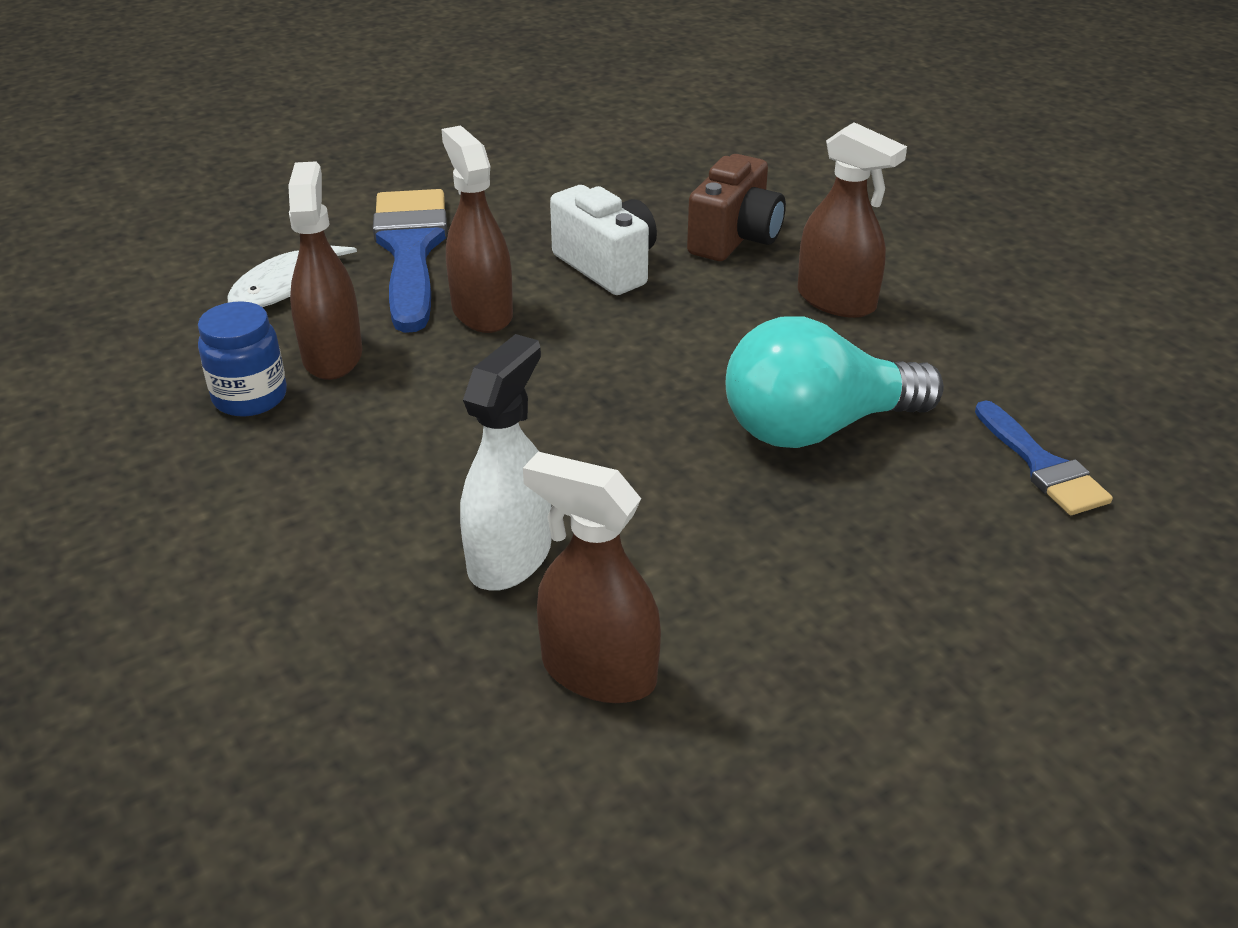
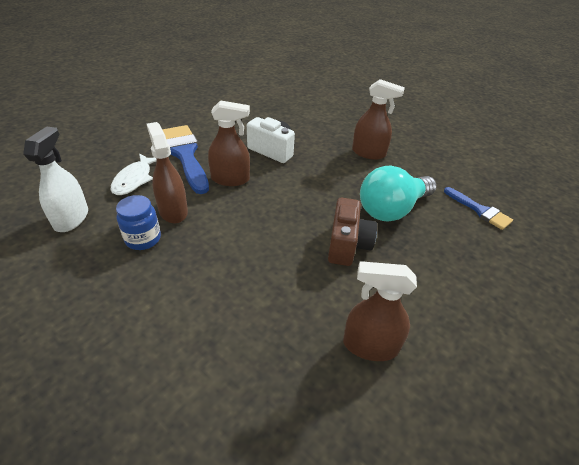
camera: 20 degrees left, 5 degrees up
brown spray bottle [441,125,513,333] -> brown spray bottle turned 135 degrees clockwise [208,100,250,186]
white spray bottle [460,334,552,591] -> white spray bottle moved to [23,126,88,232]
brown camera [687,154,786,261] -> brown camera moved to [328,198,377,266]

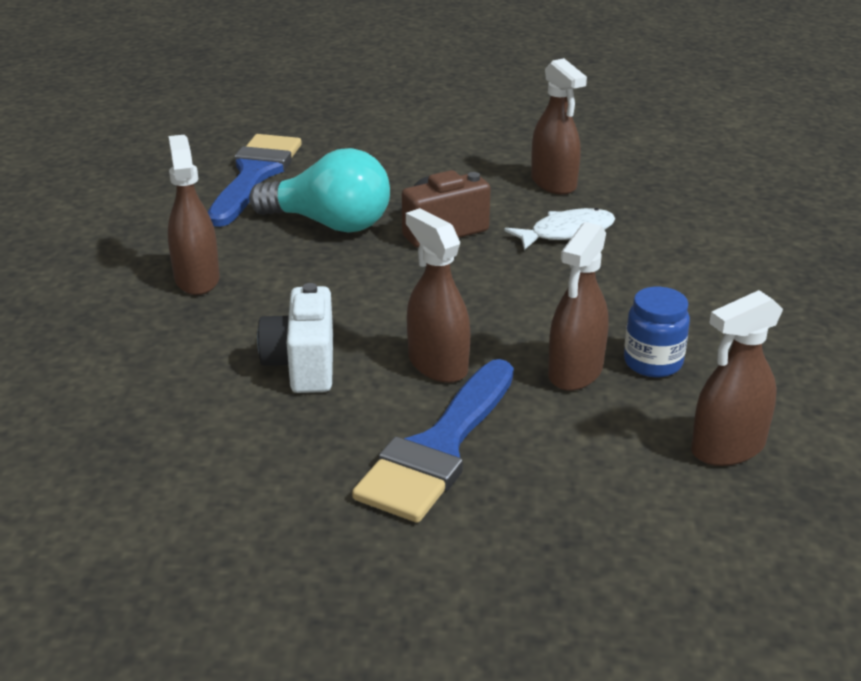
camera: 125 degrees left, 10 degrees down
white spray bottle [23,126,88,232] -> brown spray bottle [691,290,783,466]
white fish [110,154,157,195] -> white fish moved to [504,208,615,250]
blue brush [444,187,513,230] -> blue brush [208,134,302,227], size x1.77

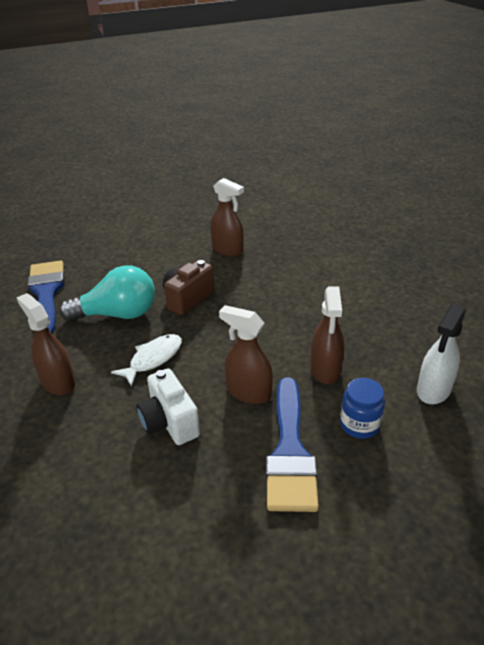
camera: 25 degrees left, 5 degrees up
white fish [504,208,615,250] -> white fish moved to [111,334,182,387]
blue jar [624,287,690,377] -> blue jar moved to [340,378,385,439]
brown spray bottle [691,290,783,466] -> white spray bottle [417,304,466,404]

